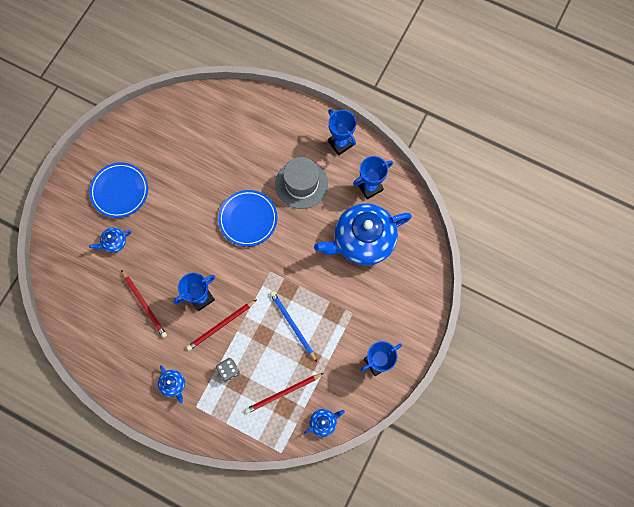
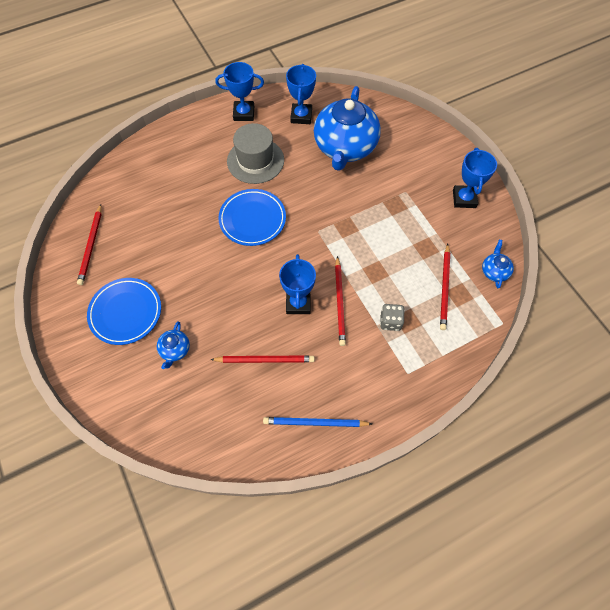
camera: 55 degrees left, 10 degrees down
blue teapot [158,365,185,403] -> none
blue pencil [270,291,317,362] -> blue pencil moved to [263,417,372,427]
none -> red pencil [77,204,102,285]

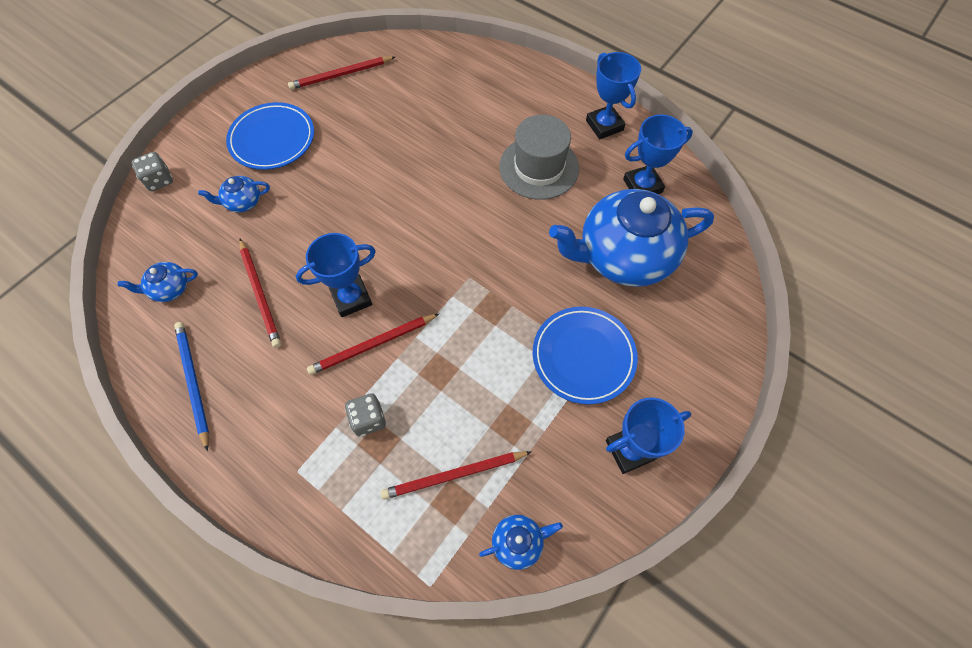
camera: 65 degrees right, 0 degrees up
blue plate [218,189,286,246] -> blue plate moved to [533,307,638,404]
none -> blue teapot [118,262,198,302]
none -> grey dice [132,152,173,191]

